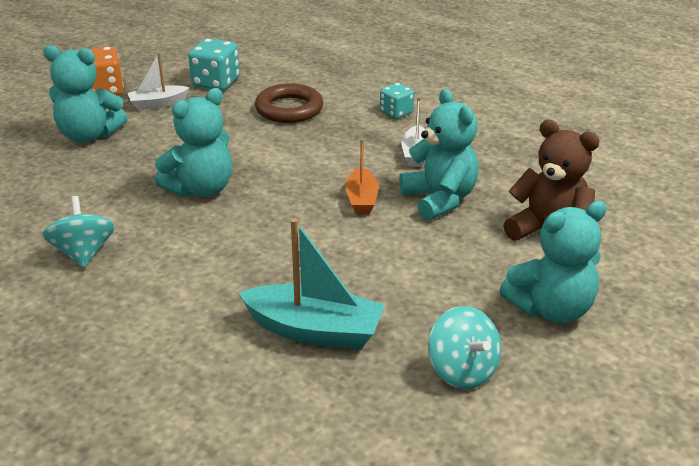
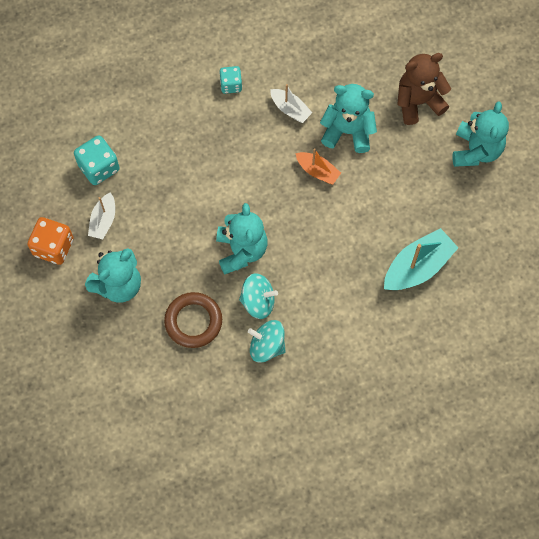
camera: 55 degrees left, 35 degrees up
brown ring [255,83,323,123] -> brown ring moved to [164,292,222,348]
turquoise spinning top [428,306,501,389] -> turquoise spinning top moved to [239,273,278,319]

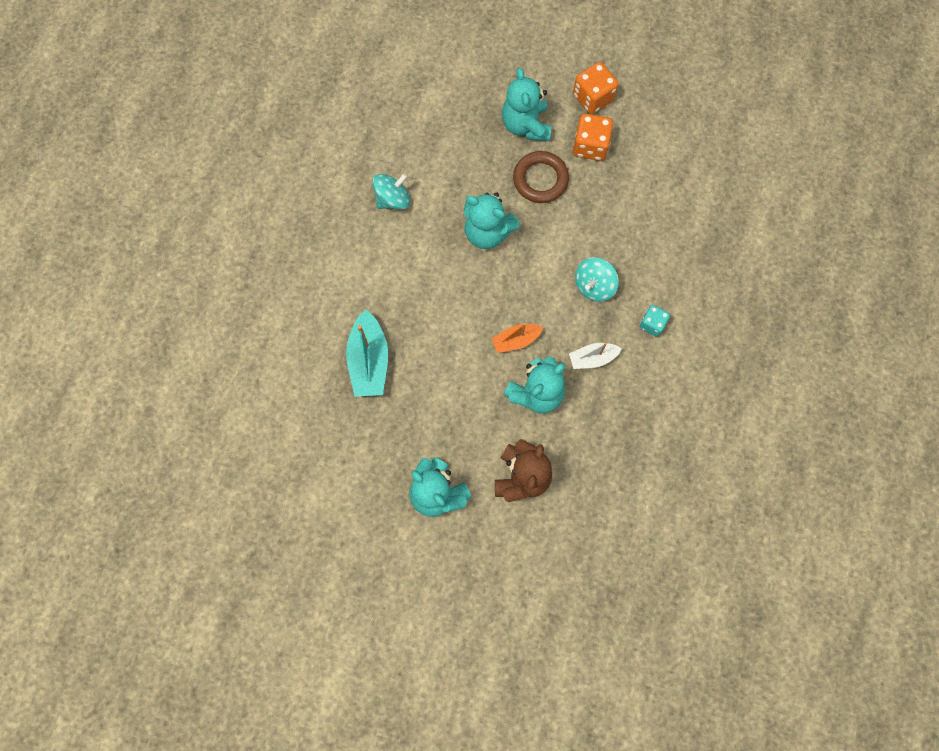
camera: 125 degrees right, 5 degrees up
turquoise dice [74,135,120,185] -> none
white boat [88,192,115,239] -> orange dice [573,114,613,161]
brown ring [164,292,222,348] -> brown ring moved to [513,151,569,203]
turquoise spinning top [239,273,278,319] -> turquoise spinning top moved to [575,257,619,302]

